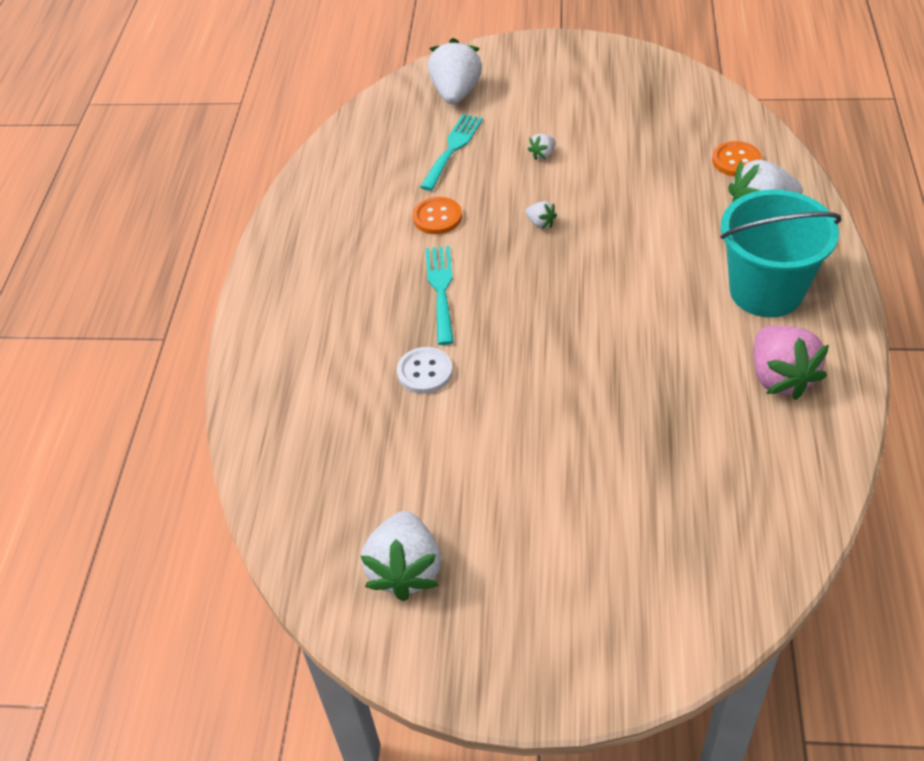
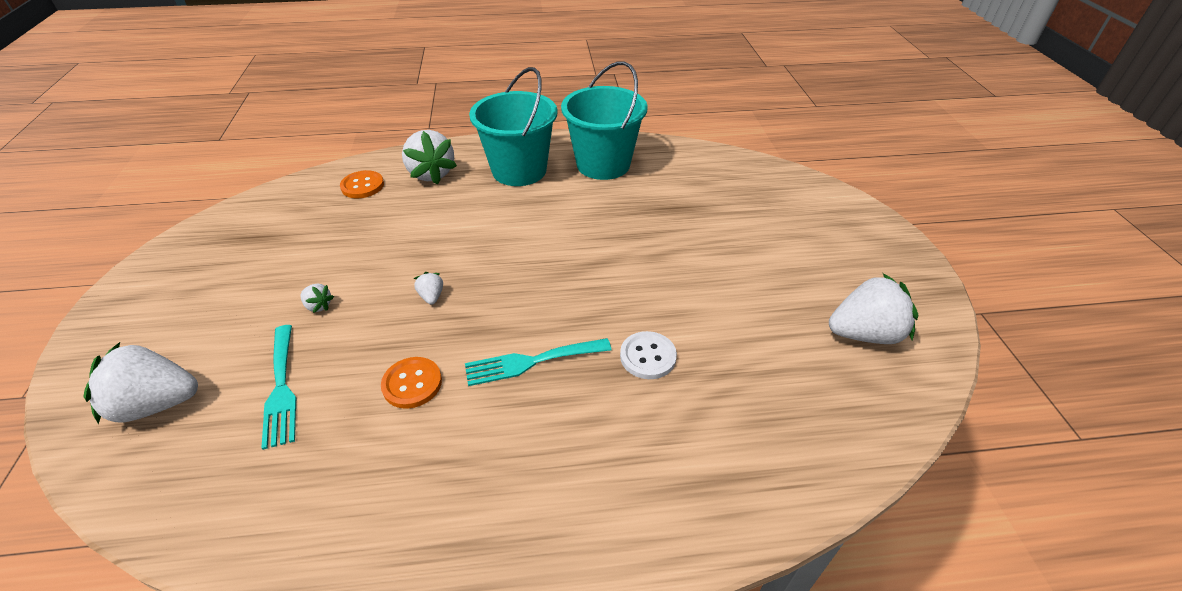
camera: 105 degrees left, 5 degrees down
turquoise fork [420,114,483,191] -> turquoise fork turned 120 degrees counterclockwise [261,325,296,450]
white strawberry [526,201,557,229] -> white strawberry turned 45 degrees counterclockwise [414,272,443,305]
pink strawberry [753,325,829,400] -> turquoise bucket [561,61,648,180]

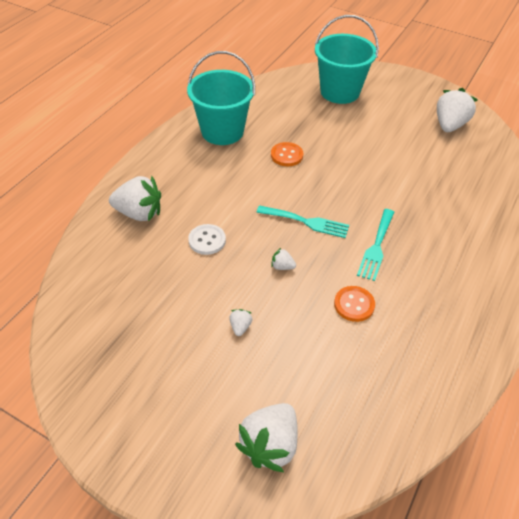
camera: 55 degrees left, 5 degrees up
turquoise fork [261,325,296,450] -> turquoise fork moved to [256,205,349,238]
white strawberry [300,284,334,313] -> white strawberry turned 60 degrees counterclockwise [229,309,252,336]
orange button [340,170,384,198] -> orange button moved to [271,142,303,166]
turquoise bucket [469,67,558,186] -> turquoise bucket moved to [315,15,379,104]
white button [620,331,677,379] -> white button moved to [188,224,226,255]

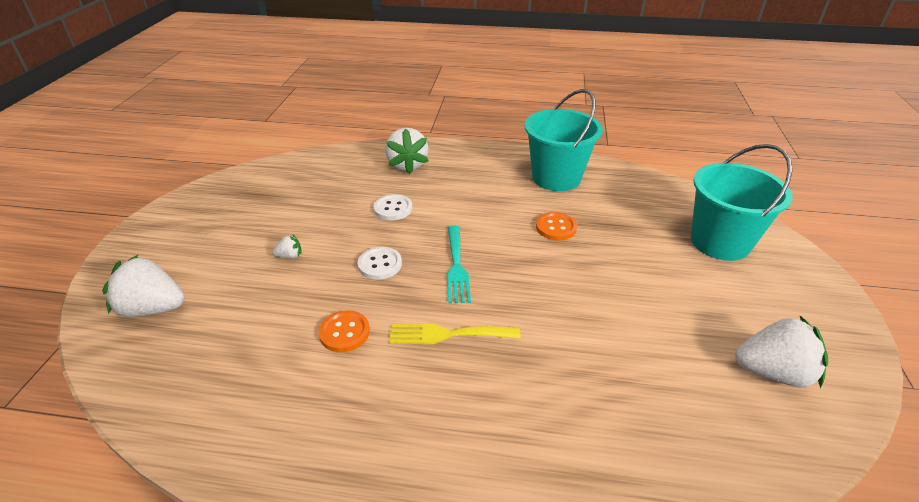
camera: 70 degrees right, 10 degrees down
white strawberry [271,248,296,270] -> white button [358,247,402,280]
turquoise fork [357,209,394,281] -> yellow fork [389,324,521,344]

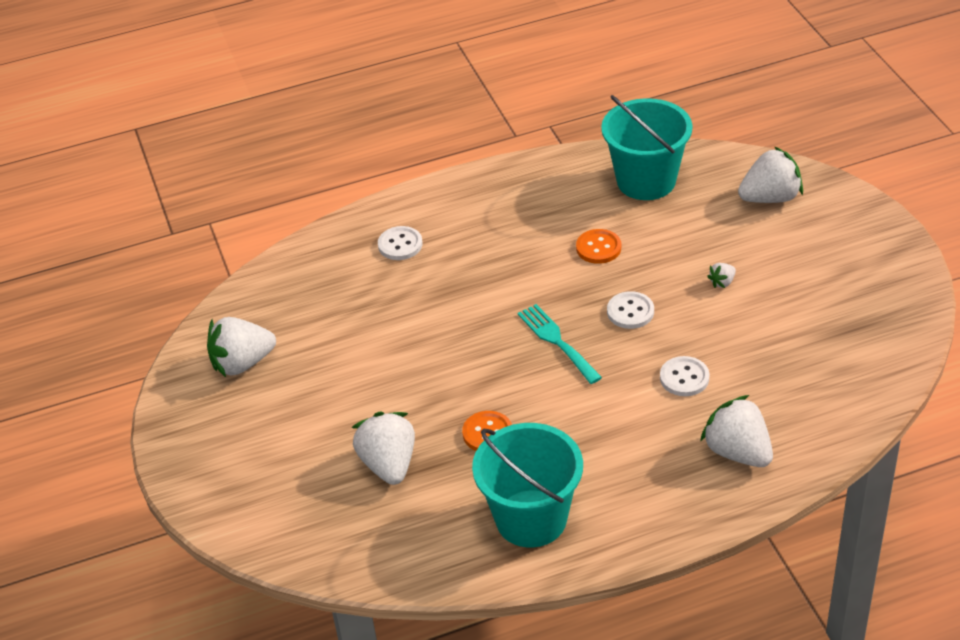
camera: 155 degrees right, 5 degrees up
yellow fork [389,324,521,344] -> none
turquoise bucket [691,144,792,261] -> turquoise bucket moved to [601,95,693,200]
none -> white strawberry [352,412,415,485]
none -> white button [378,226,423,260]

